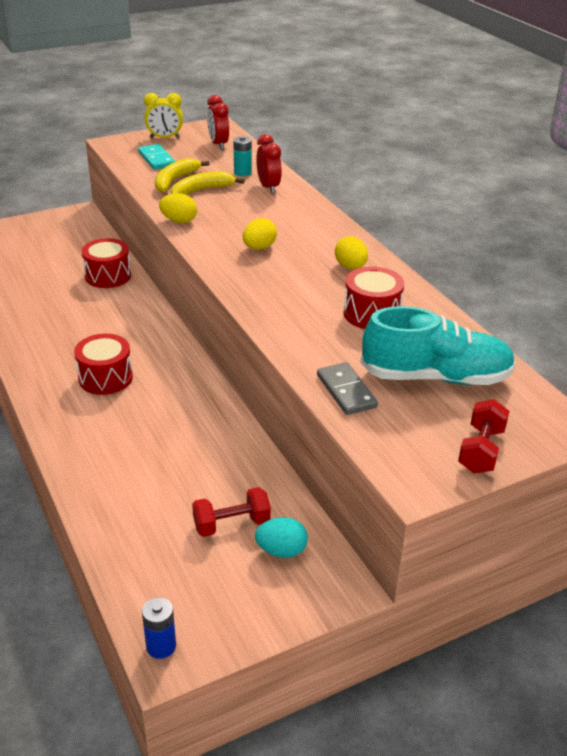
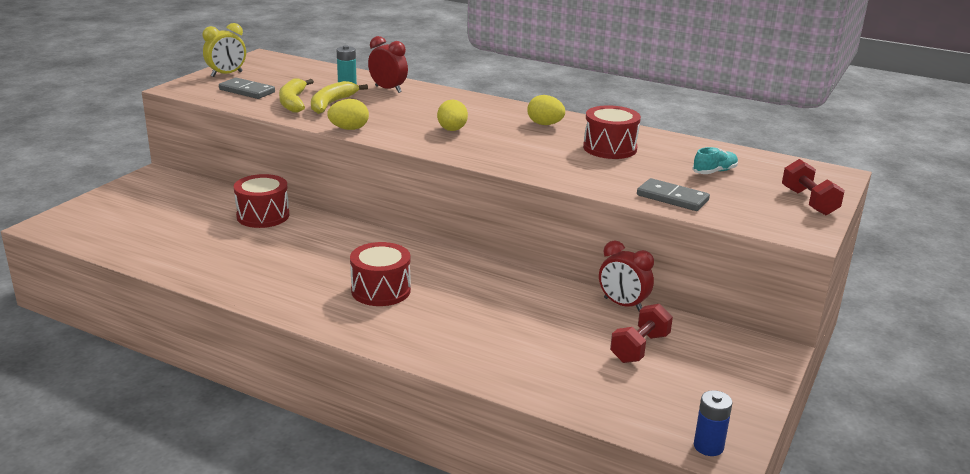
camera: 35 degrees left, 10 degrees down
turquoise domino [138,144,175,170] -> grey domino [219,78,275,99]
red clock [207,95,229,150] -> red clock moved to [599,240,654,311]
turquoise egg [255,517,308,558] -> none
turquoise shoe [361,306,516,385] -> turquoise shoe [692,147,738,174], size x0.42

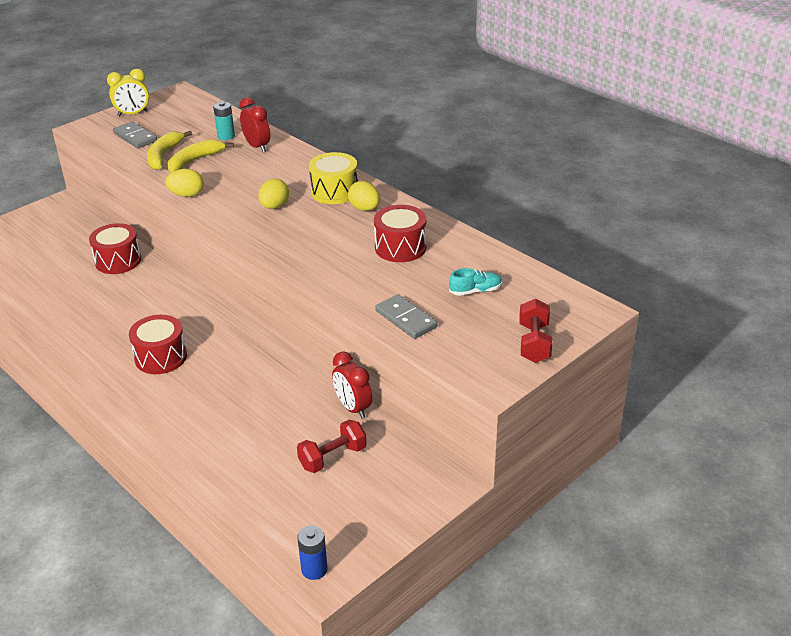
camera: 20 degrees right, 10 degrees up
none -> yellow drum [309,152,358,204]

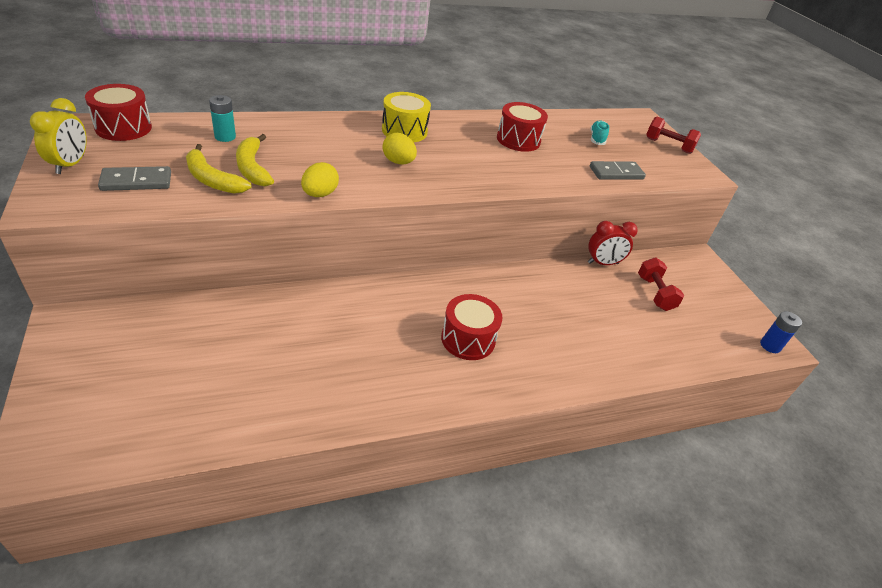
camera: 70 degrees left, 5 degrees up
red drum [89,223,141,274] -> red drum moved to [85,84,152,141]
red clock [239,97,270,152] -> none
yellow egg [348,181,380,211] -> none

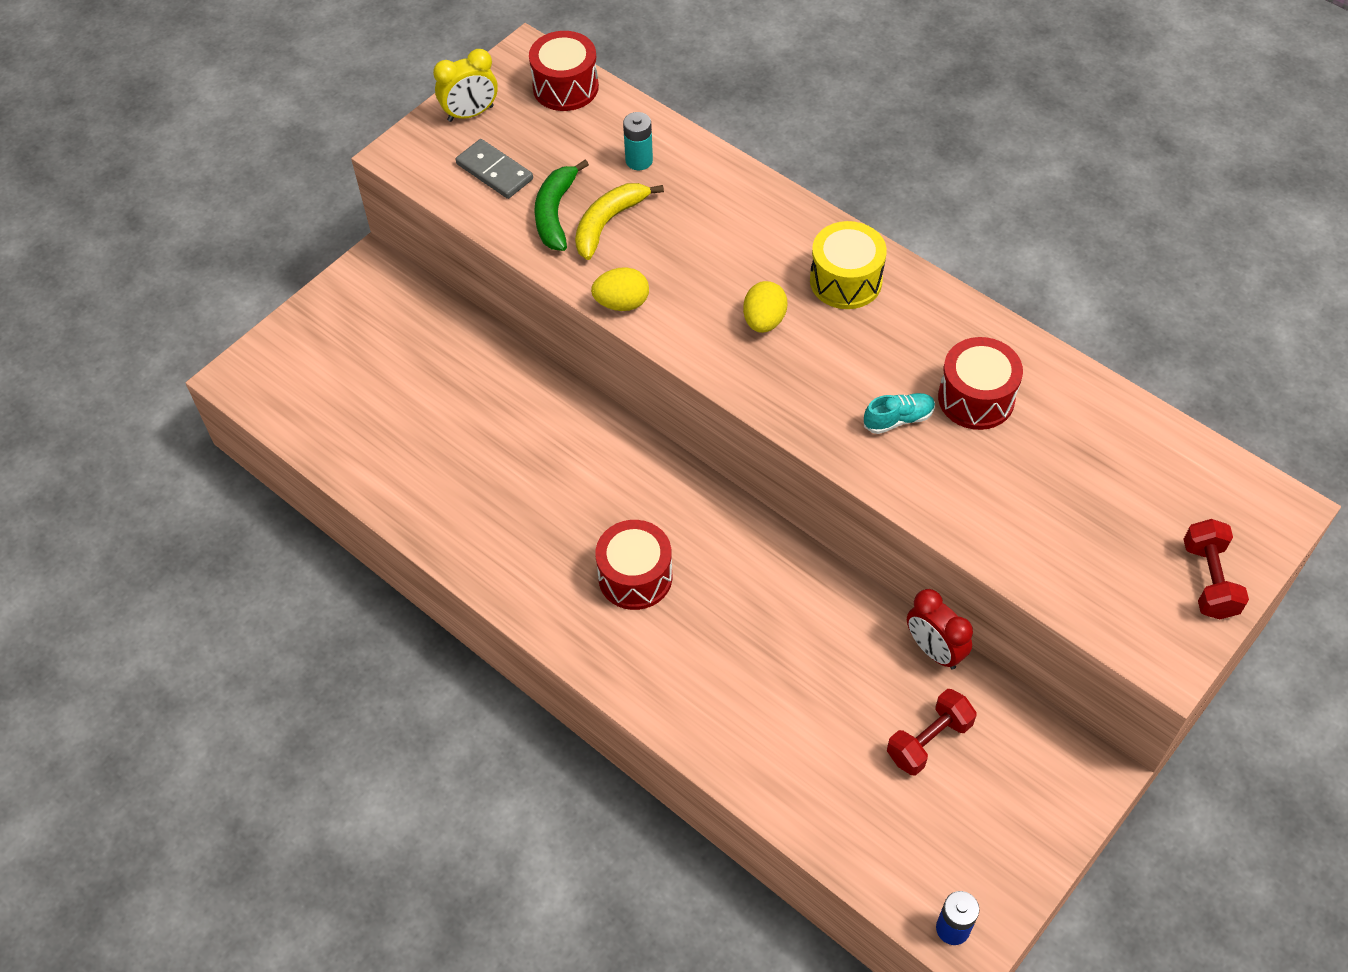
camera: 65 degrees right, 15 degrees up
yellow banana [186,144,251,194] -> green banana [534,160,589,251]
turquoise shoe [590,120,609,145] -> turquoise shoe moved to [864,393,935,434]
grey domino [590,161,646,180] -> none

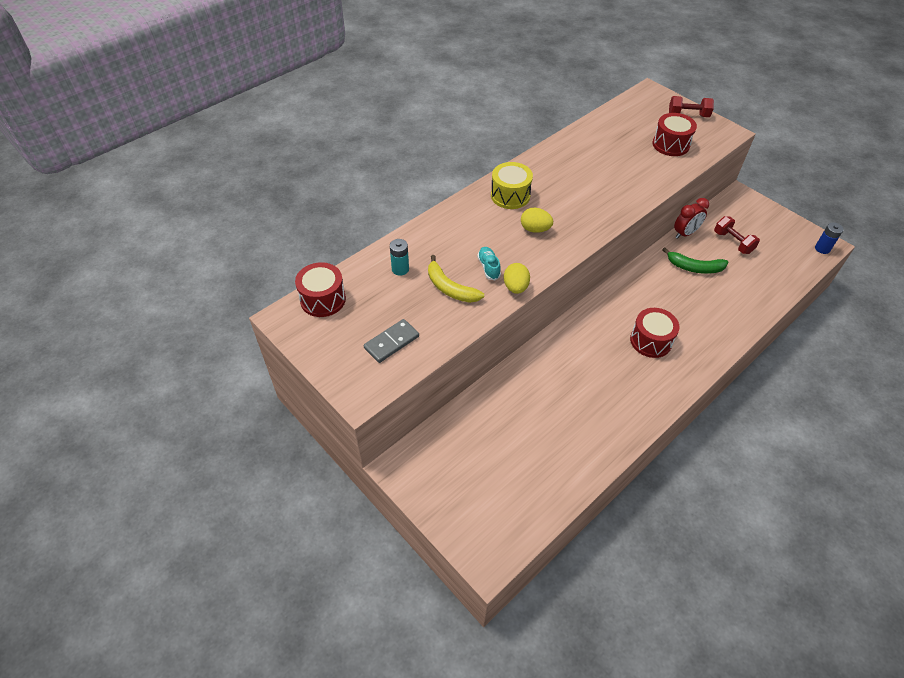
camera: 85 degrees left, 5 degrees down
yellow clock [433,49,498,122] -> none
green banana [534,160,589,251] -> green banana moved to [662,247,728,274]
turquoise shoe [864,393,935,434] -> turquoise shoe moved to [477,247,501,280]
red drum [938,337,1023,430] -> red drum moved to [652,113,697,156]

